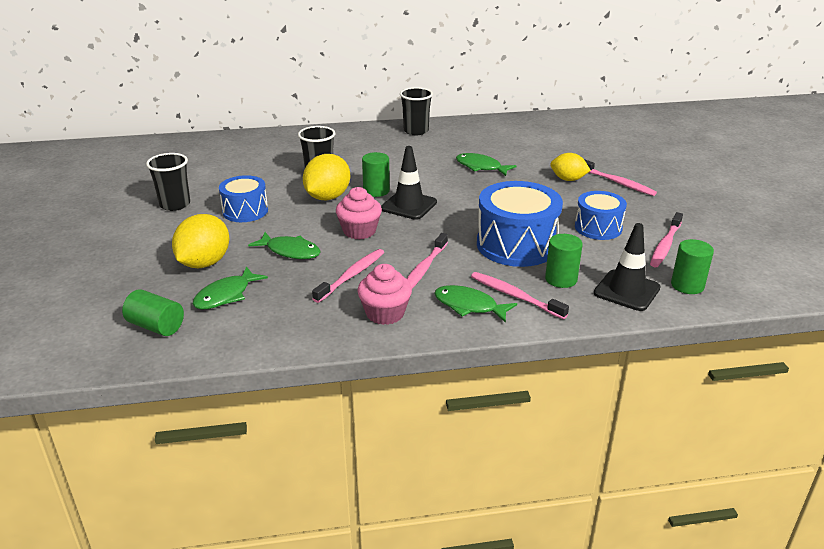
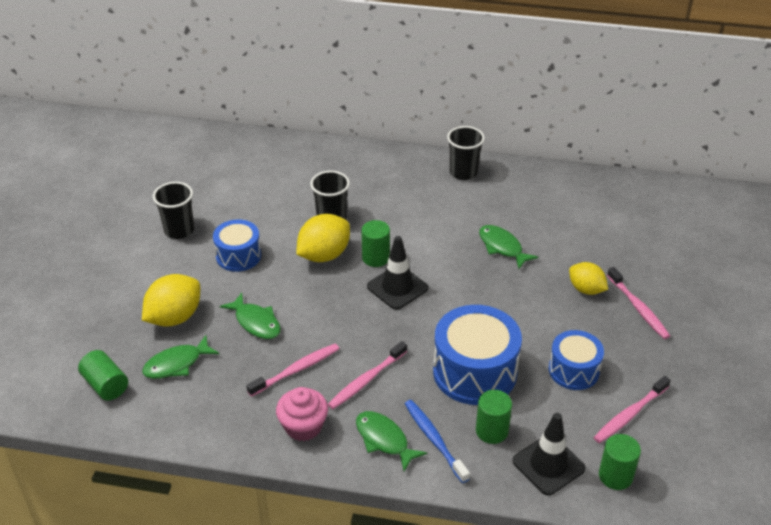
camera: 20 degrees right, 10 degrees up
pink cupcake [336,187,382,240] -> none
pink toothbrush [471,272,569,319] -> blue toothbrush [405,400,470,483]

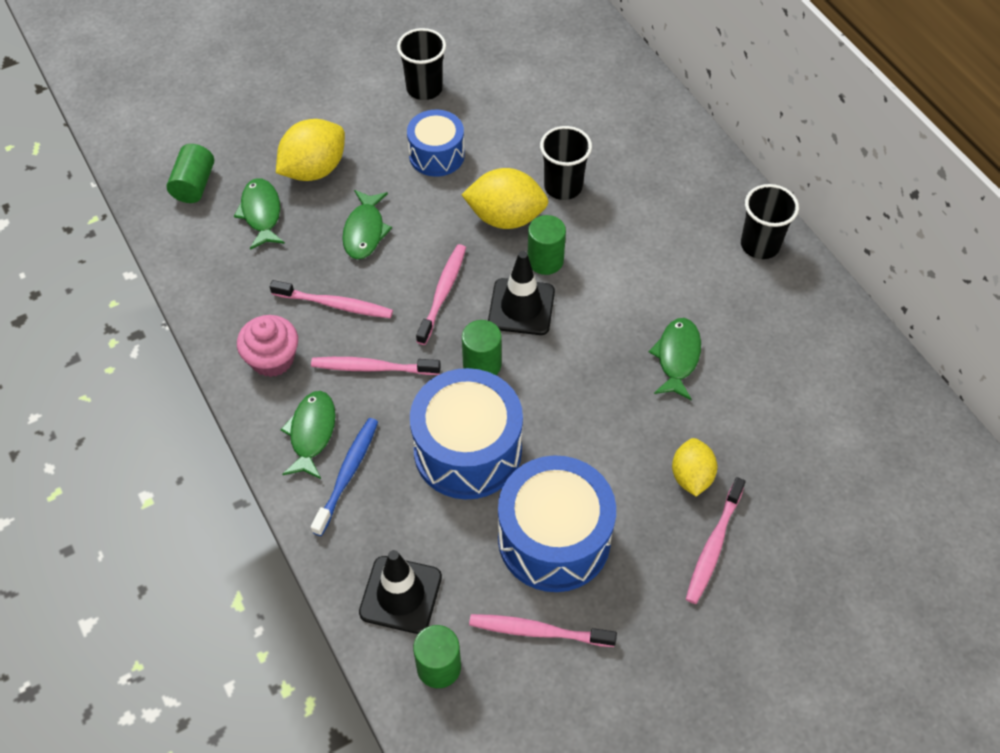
camera: 50 degrees right, 15 degrees up
yellow lemon [142,274,200,327] -> yellow lemon turned 45 degrees counterclockwise [276,119,345,181]
green fish [142,335,219,379] -> green fish turned 60 degrees clockwise [234,178,285,250]
green cylinder [476,390,512,444] -> green cylinder moved to [462,320,502,375]
blue drum [549,330,604,390] -> blue drum [498,455,616,592], size x1.66
none -> pink toothbrush [416,244,466,345]

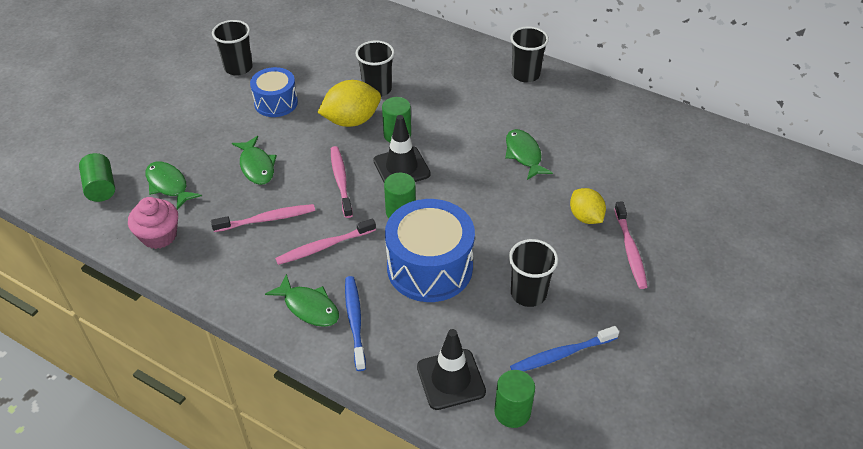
camera: 30 degrees left, 10 degrees down
pink cupcake [237,315,298,377] -> pink cupcake moved to [128,197,178,249]
yellow lemon [276,119,345,181] -> none
green fish [280,391,336,479] -> green fish turned 150 degrees clockwise [265,274,339,327]
pink toothbrush [469,614,617,647] -> blue toothbrush [510,326,619,371]
blue drum [498,455,616,592] -> black cup [509,239,558,307]

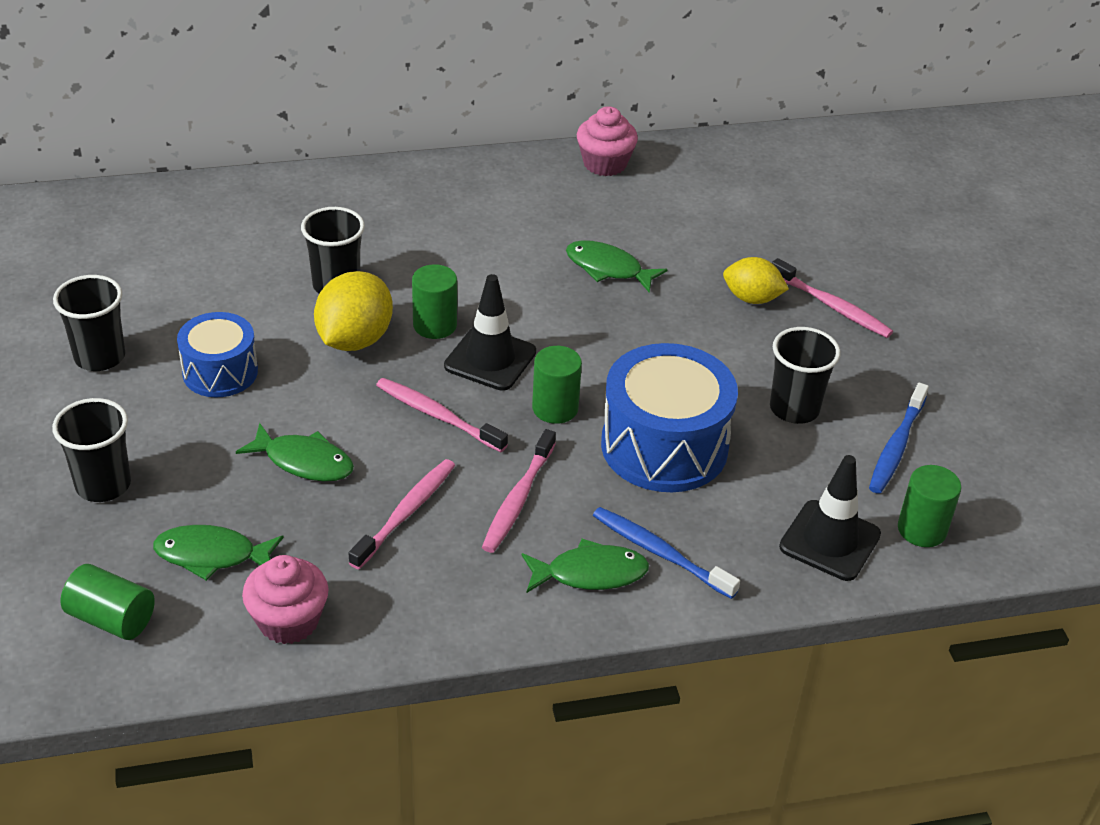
camera: 45 degrees left, 5 degrees down
black cup [510,27,549,83] -> black cup moved to [52,398,131,502]
none -> pink cupcake [577,106,638,176]

